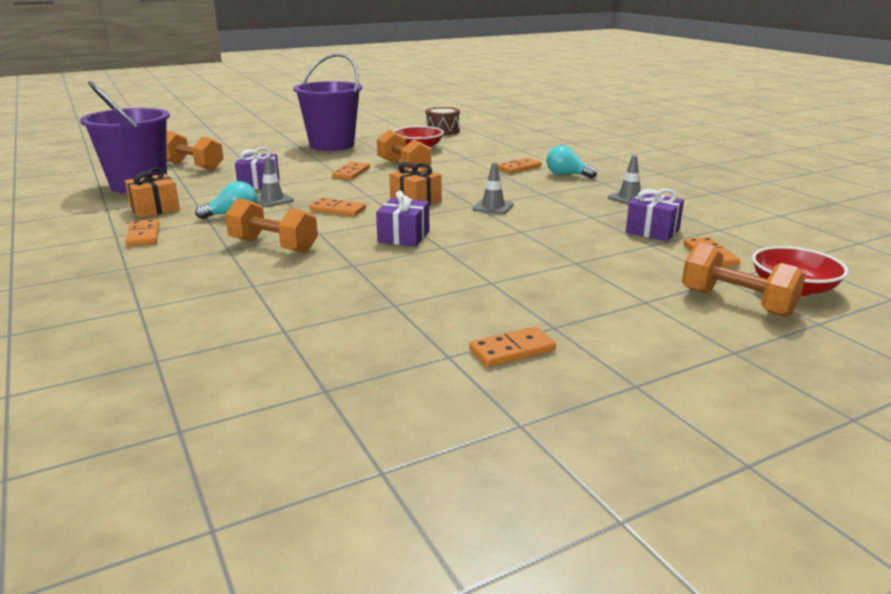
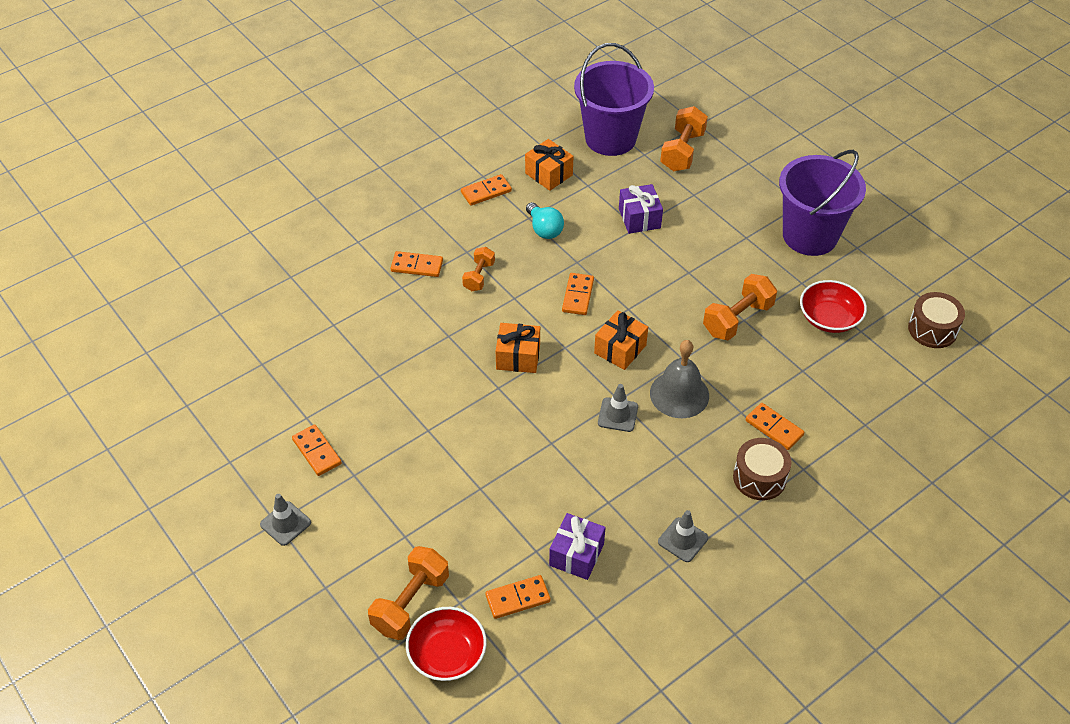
camera: 80 degrees right, 25 degrees up
orange dumbbell [225,198,318,253] -> orange dumbbell [462,247,495,291], size x0.61
grey traffic cone [257,157,294,207] -> grey traffic cone moved to [260,494,311,546]
orange domino [332,162,370,180] -> orange domino moved to [391,251,443,277]
purple gift [376,191,429,247] -> orange gift [496,323,540,373]
turquoise light bulb [547,145,597,178] -> brown drum [733,438,791,500]
none -> grey bell [650,340,709,418]

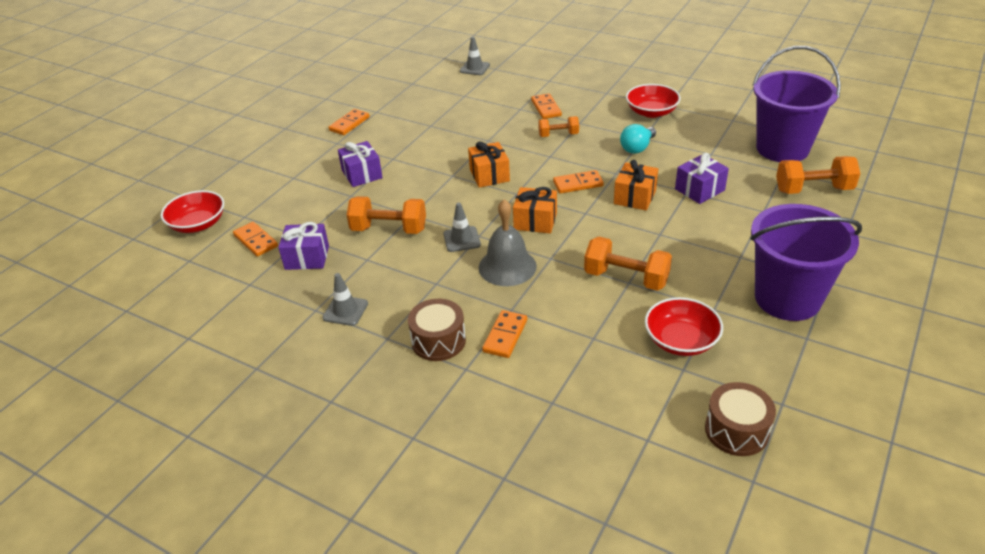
camera: 70 degrees right, 10 degrees down
grey traffic cone [260,494,311,546] -> grey traffic cone moved to [460,37,490,75]
orange dumbbell [368,546,449,640] -> orange dumbbell moved to [347,196,426,234]
orange domino [461,174,512,206] -> red bowl [626,84,681,118]
orange gift [525,139,573,191] -> orange gift moved to [614,160,658,211]
none -> purple gift [338,141,383,187]

